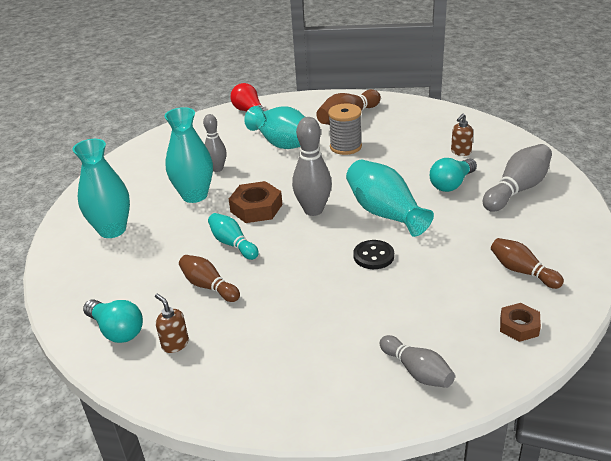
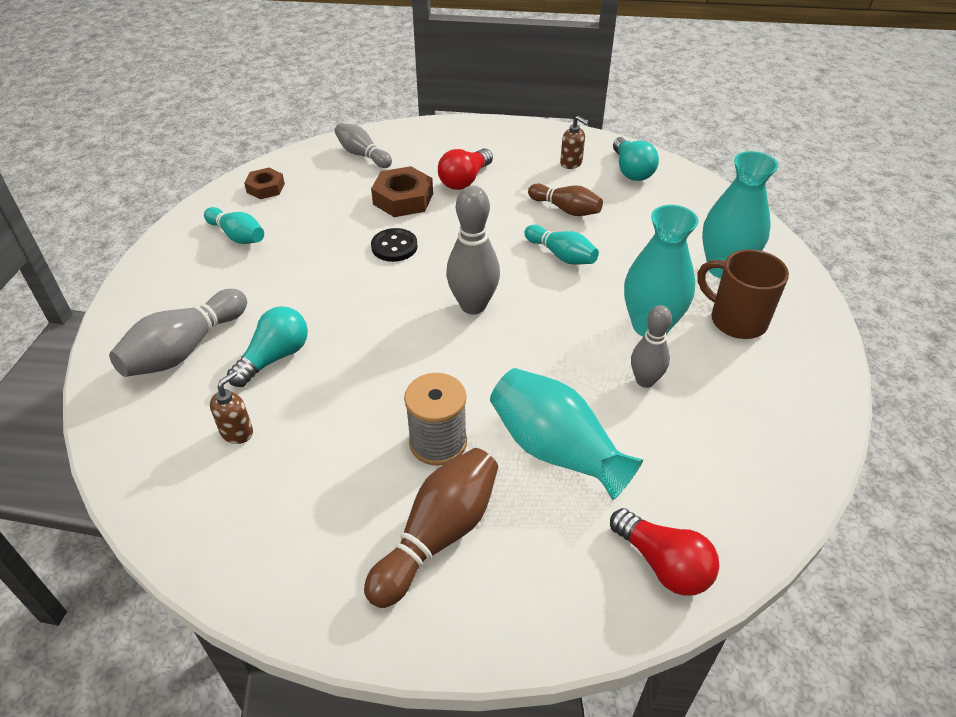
camera: 170 degrees right, 10 degrees up
turquoise light bulb [83,299,143,343] -> turquoise light bulb turned 135 degrees counterclockwise [613,137,659,181]
brown nut [229,181,283,223] -> brown nut moved to [371,166,433,217]
turquoise vase [346,160,434,237] -> none
brown bowling pin [491,238,564,289] -> turquoise bowling pin [204,207,264,244]
none -> red light bulb [438,148,493,190]
none -> brown mug [697,249,789,339]

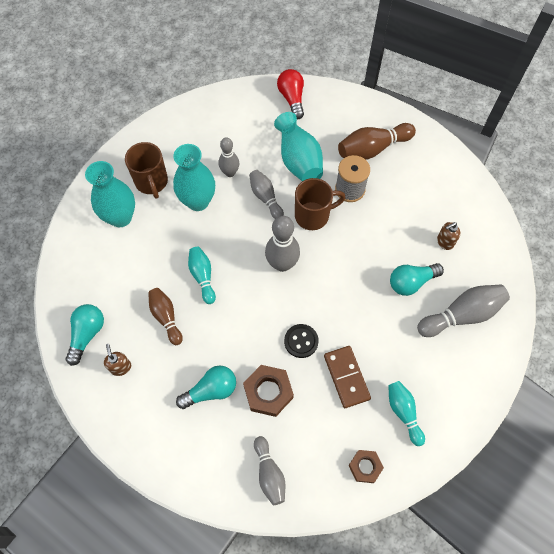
camera: 150 degrees left, 20 degrees up
red light bulb [438,148,493,190] -> turquoise light bulb [176,365,236,409]
none -> grey bowling pin [249,170,284,219]
none -> brown mug [295,178,346,230]
none -> brown domino [324,346,371,408]

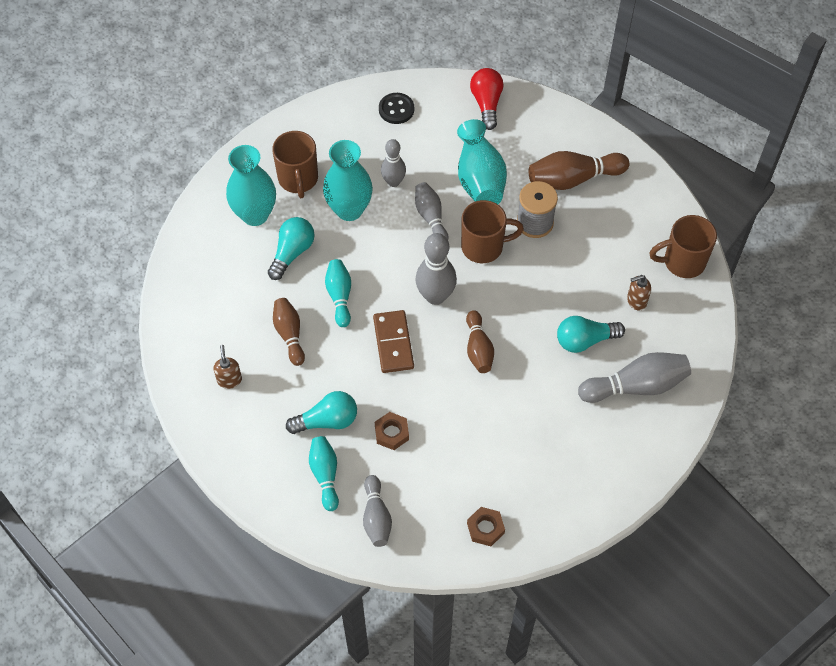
camera: 10 degrees right, 5 degrees down
turquoise light bulb [66,304,104,366] -> turquoise light bulb moved to [268,217,315,280]
brown nut [243,365,294,417] -> brown nut [375,412,409,450], size x0.63
black button [284,324,319,358] -> black button moved to [379,93,414,124]
brown domino [324,346,371,408] -> brown domino moved to [373,310,414,373]
turquoise bowling pin [388,381,425,446] -> turquoise bowling pin moved to [309,436,339,511]
none -> brown bowling pin [466,310,494,373]
none -> brown mug [650,215,717,278]

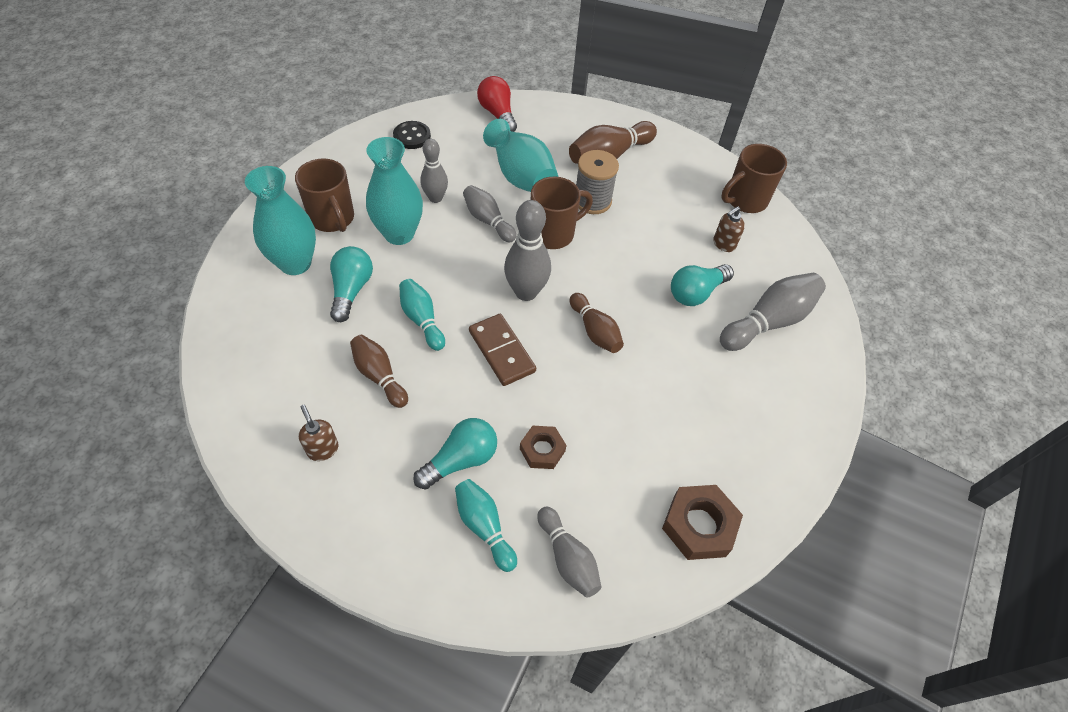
camera: 25 degrees left, 5 degrees down
brown nut [467,507,505,546] -> brown nut [662,485,743,560], size x1.58

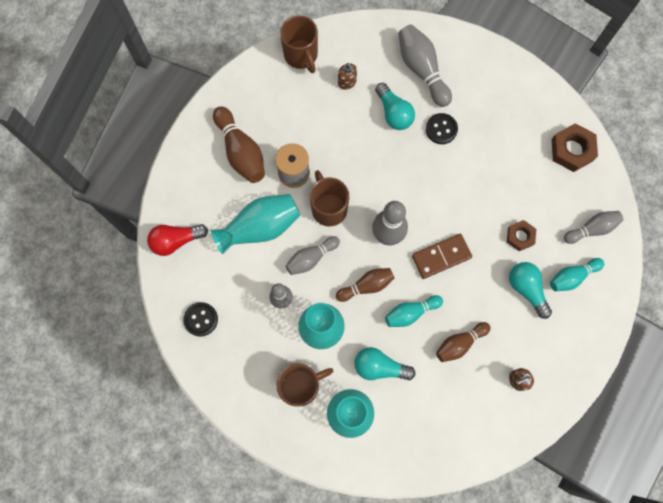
camera: 80 degrees left, 20 degrees up
brown bowling pin [570,293,624,353] -> brown bowling pin moved to [336,268,394,302]
none -> black button [426,113,458,144]

